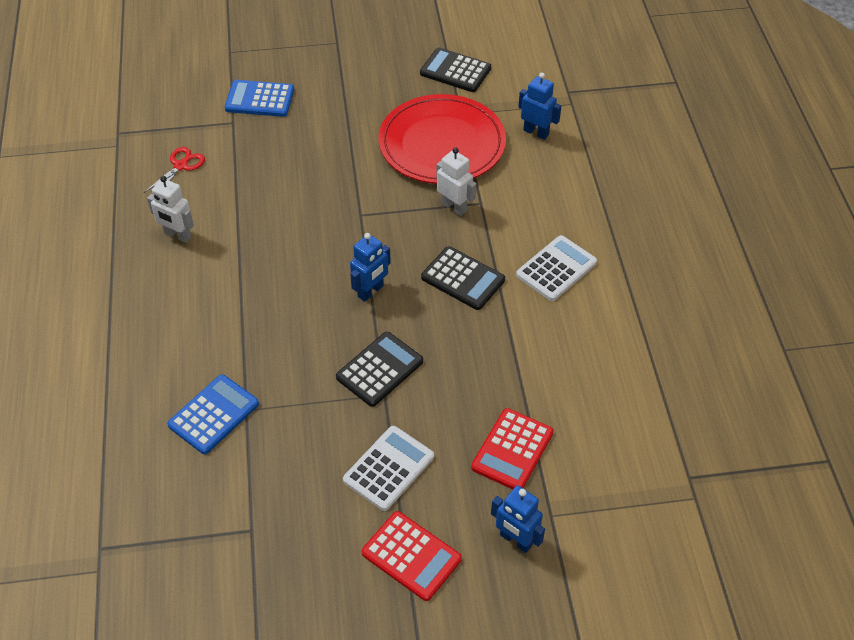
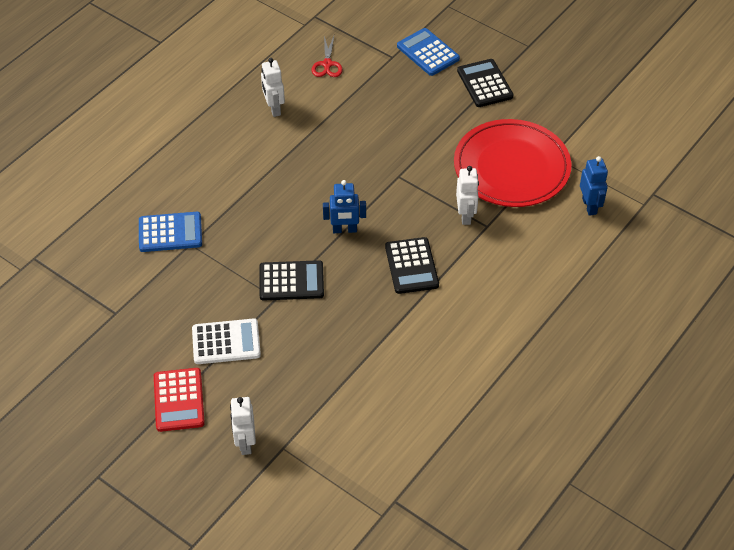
camera: 45 degrees right, 0 degrees up
red scissors [144,147,205,193] -> red scissors turned 105 degrees clockwise [312,36,343,77]
black calculator [420,48,491,92] -> black calculator moved to [457,59,514,107]
red calculator [471,408,553,490] -> none
blue robot [491,485,545,553] -> white robot [230,397,256,455]
white calculator [516,235,597,301] -> none

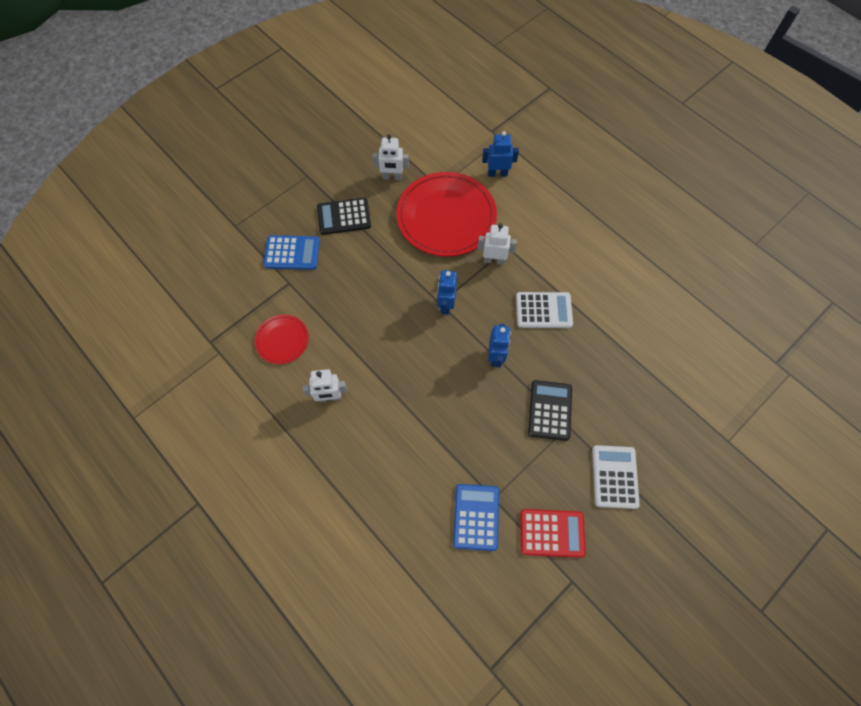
camera: 80 degrees left, 15 degrees up
red calculator [154,368,205,432] -> red calculator moved to [520,509,586,558]
white robot [230,397,256,455] -> white robot moved to [373,134,409,180]
red scissors [312,36,343,77] -> red plate [255,315,309,364]
black calculator [385,237,439,294] -> white calculator [516,292,573,328]
blue calculator [397,28,460,76] -> blue calculator turned 150 degrees counterclockwise [263,235,320,270]
none -> blue robot [437,270,457,315]

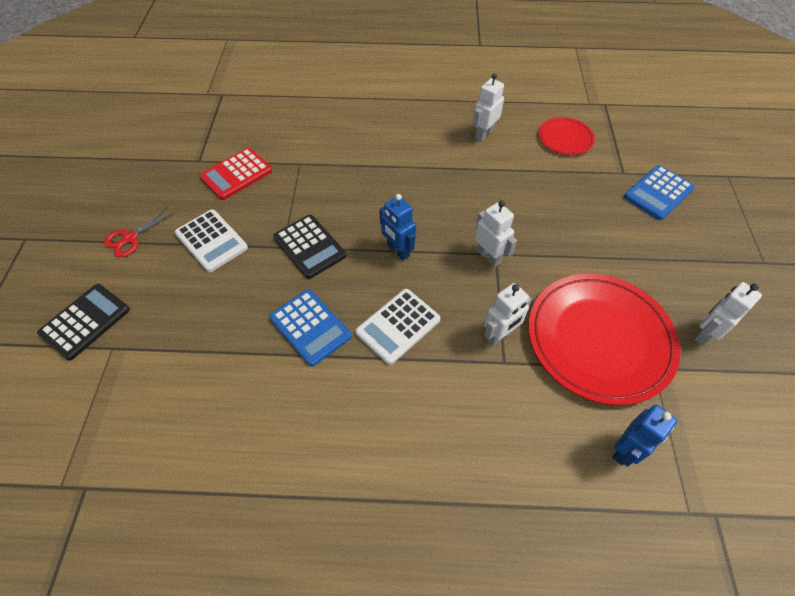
camera: 135 degrees right, 10 degrees down
black calculator [317,198,371,235] -> black calculator moved to [37,284,130,361]
blue robot [437,270,457,315] -> white robot [475,201,517,267]
blue calculator [453,484,499,551] -> blue calculator moved to [269,289,352,366]
none -> red scissors [104,207,175,257]

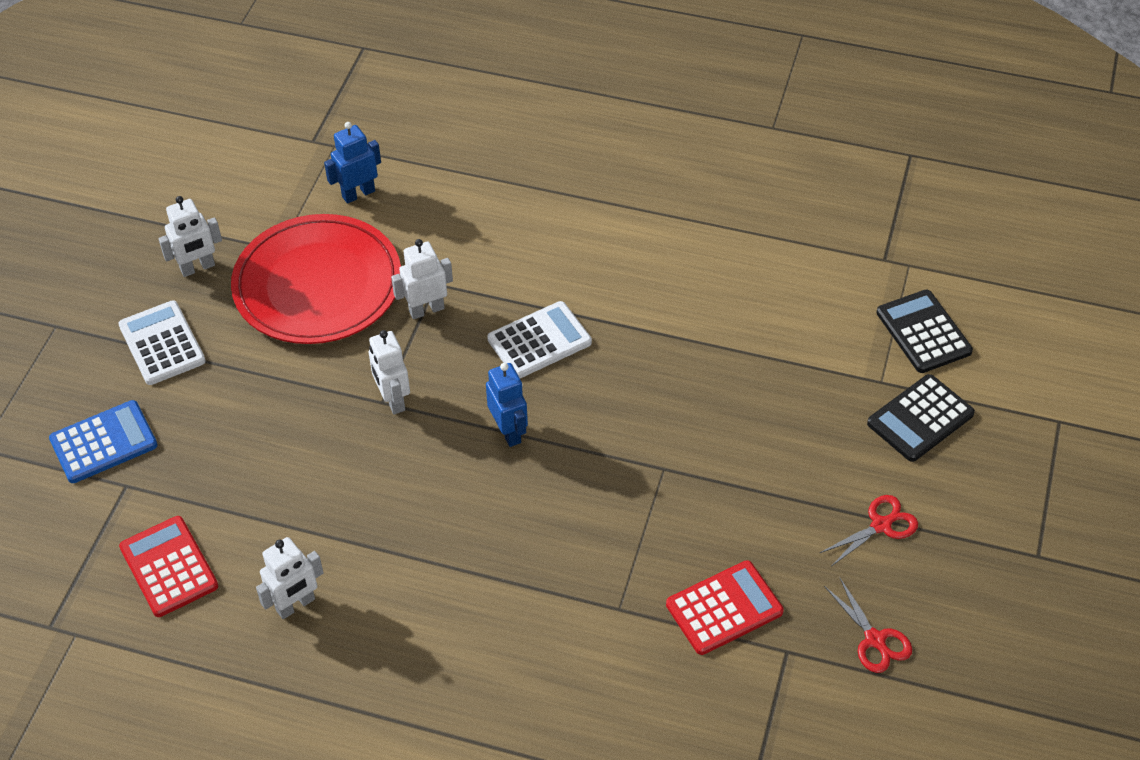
camera: 165 degrees left, 5 degrees down
white calculator [175,209,248,272] -> white calculator moved to [118,300,206,385]
blue calculator [269,289,352,366] -> none
black calculator [273,215,346,279] -> black calculator moved to [877,290,973,373]
red plate [539,117,595,155] -> red calculator [119,516,218,617]
none -> red scissors [824,578,912,673]

